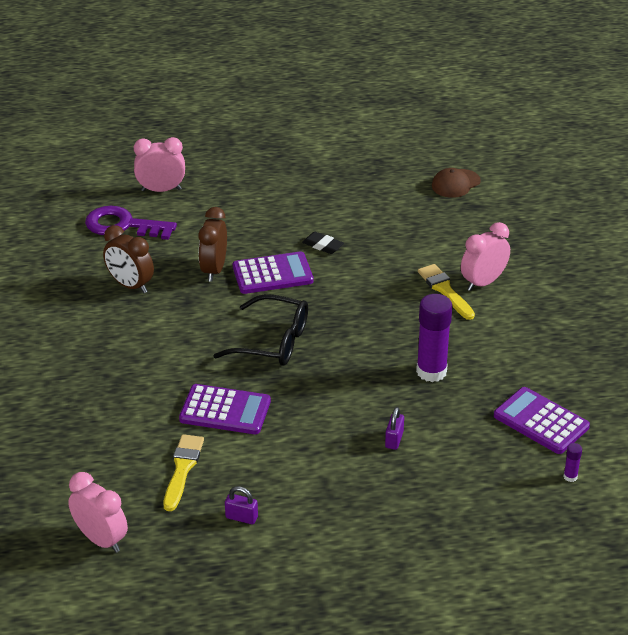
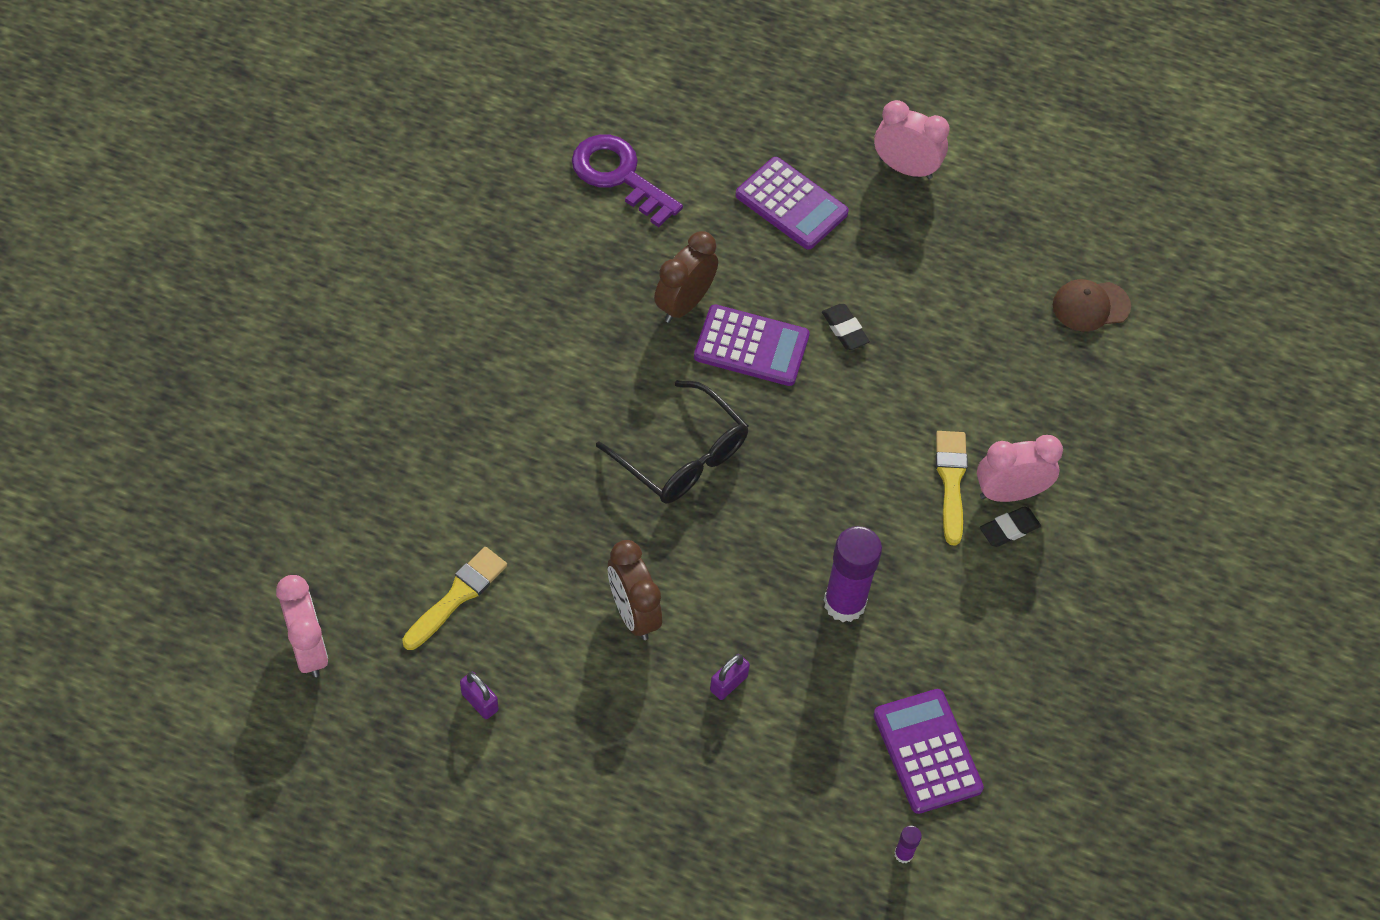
camera: 25 degrees right, 20 degrees up
brown clock [103,225,154,293] -> brown clock moved to [608,540,662,640]
pink clock [134,137,185,192] -> pink clock moved to [874,100,950,179]
purple calculator [179,384,271,434] -> purple calculator moved to [735,157,849,249]
none -> black eraser [980,506,1041,547]

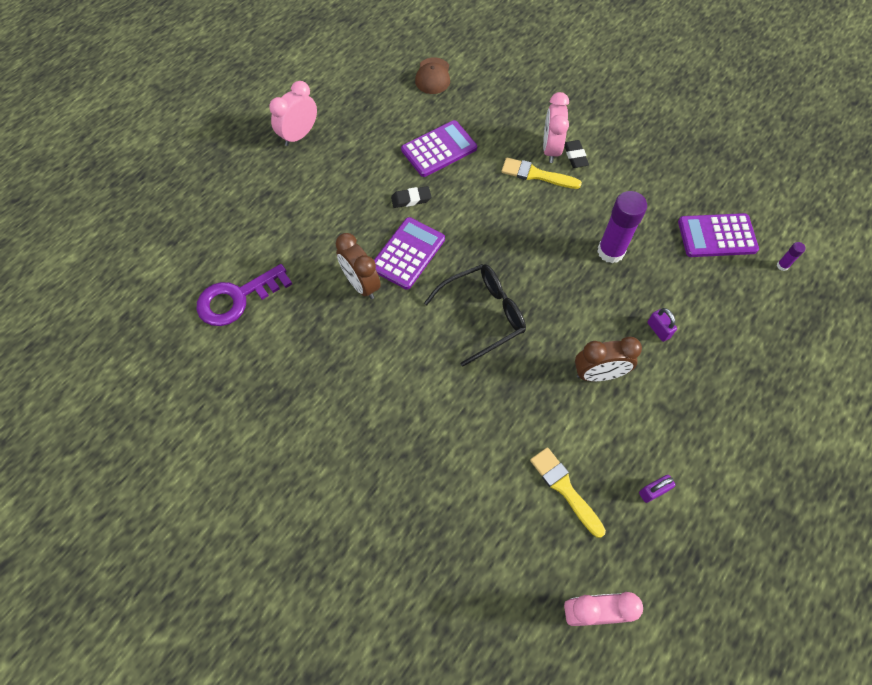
camera: 70 degrees left, 5 degrees up
purple calculator [735,157,849,249] -> purple calculator moved to [401,120,477,177]

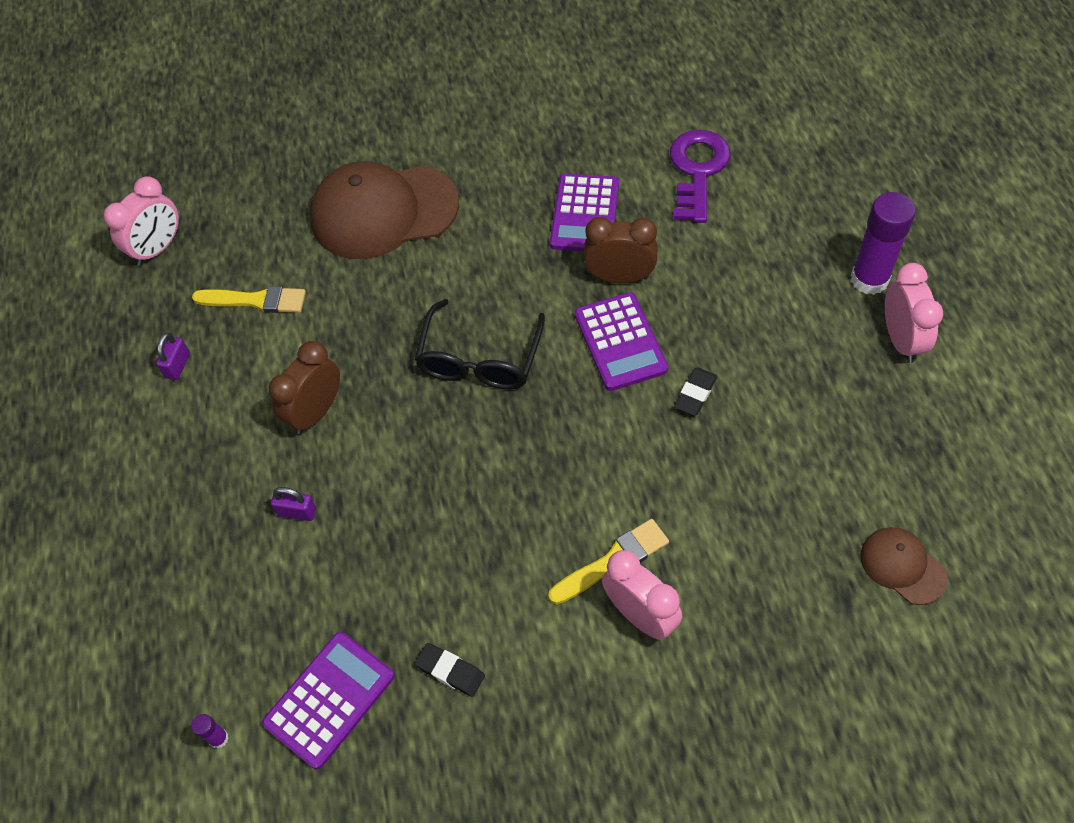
camera: 135 degrees right, 5 degrees down
purple calculator [401,120,477,177] -> purple calculator moved to [550,173,619,252]
black eraser [564,140,589,168] -> black eraser moved to [415,643,485,697]
purple glue stick [597,191,647,263] -> purple glue stick moved to [851,192,916,295]
none -> brown cap [310,161,459,259]

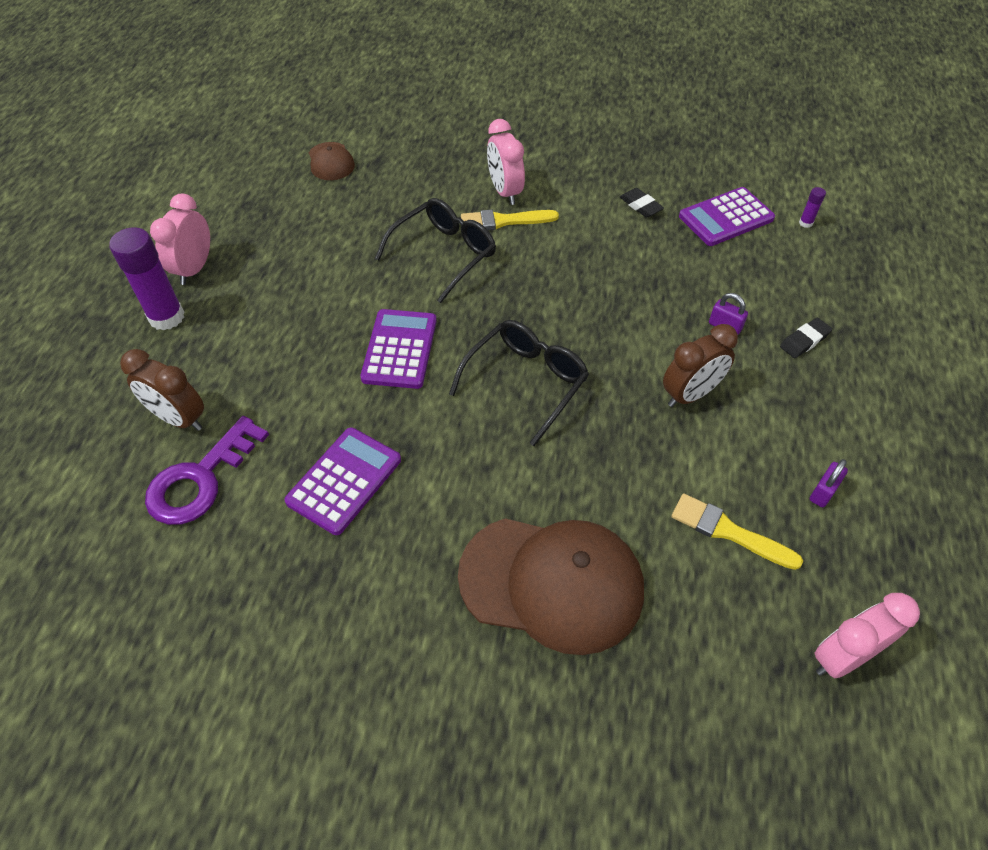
camera: 160 degrees left, 5 degrees down
brown clock [584,217,657,283] -> brown clock moved to [120,349,204,431]
black eraser [674,367,718,416] -> black eraser moved to [780,318,832,358]
none -> black glasses [375,198,496,303]

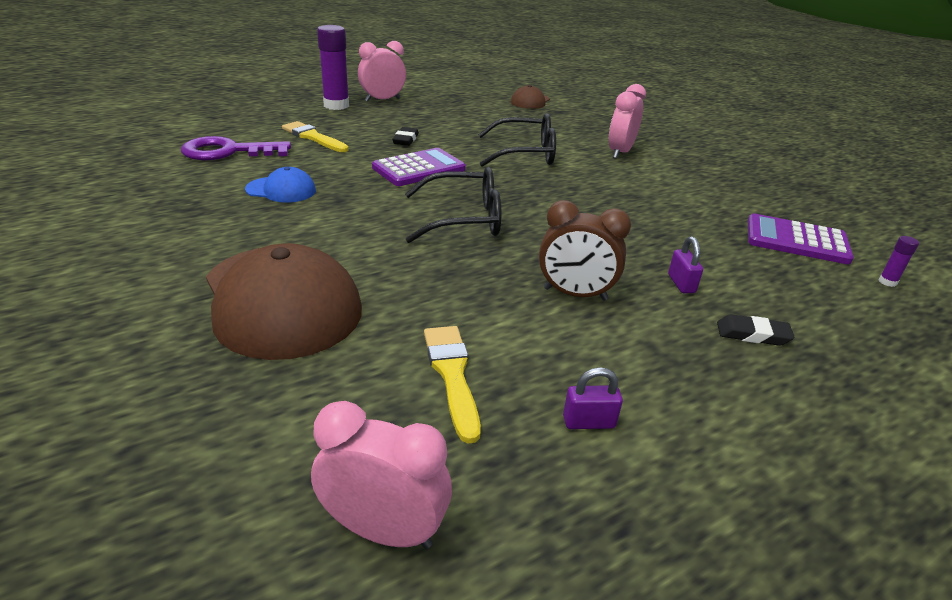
camera: 45 degrees right, 20 degrees down
brown clock [120,349,204,431] -> none
purple calculator [284,427,401,535] -> blue cap [245,167,316,203]
yellow brush [461,210,559,230] -> yellow brush moved to [282,121,349,152]
black eraser [620,188,664,218] -> black eraser moved to [392,127,419,146]

